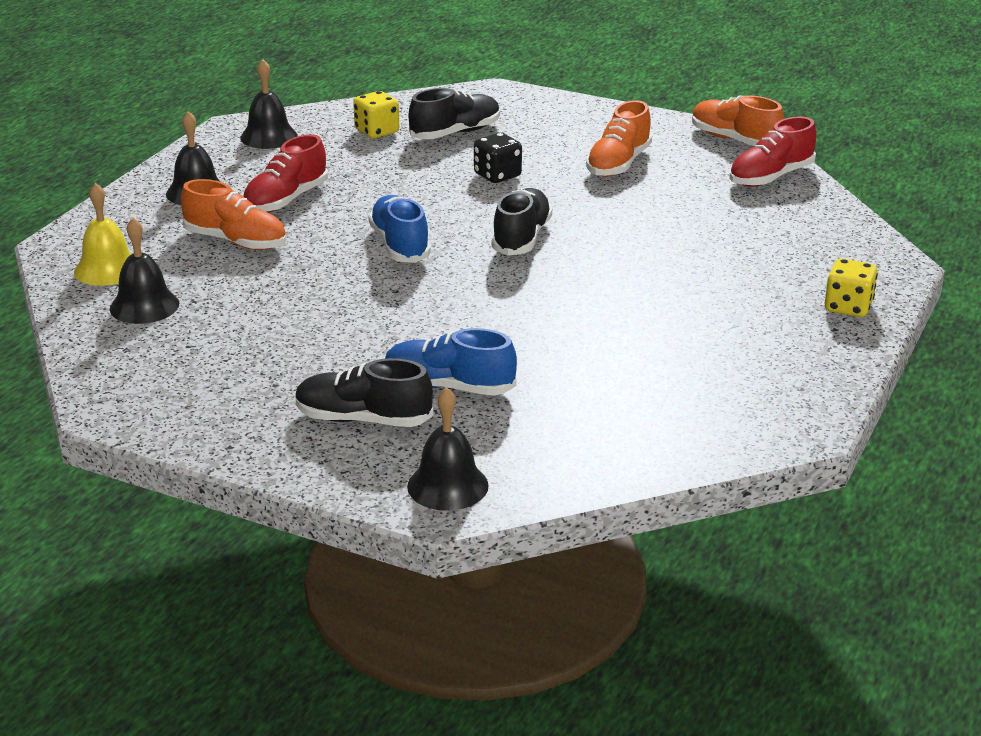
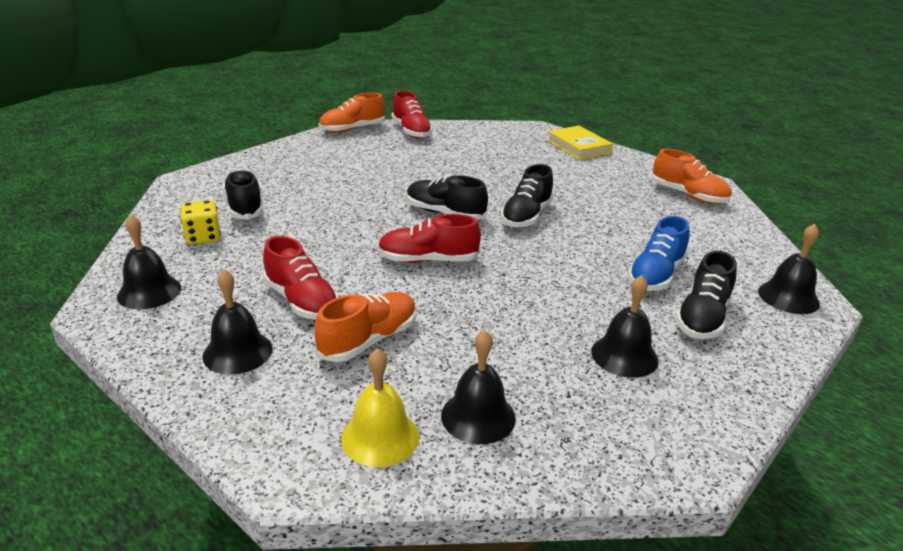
camera: 75 degrees left, 0 degrees up
blue shoe [368,195,431,263] -> red shoe [378,214,481,263]
black dice [474,133,522,183] -> none
orange shoe [586,100,652,177] -> orange shoe moved to [652,149,732,204]
yellow dice [825,259,878,317] -> yellow book [547,126,613,160]
none -> black shoe [501,164,554,228]
none -> black bell [591,275,659,378]

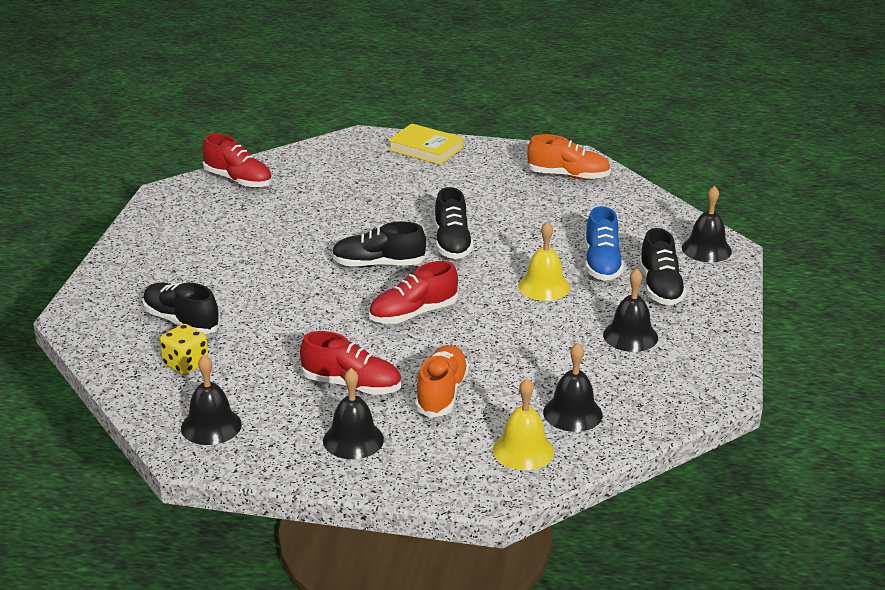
camera: 30 degrees left, 0 degrees up
orange shoe [319,93,385,133] -> none
none -> yellow bell [518,221,570,301]

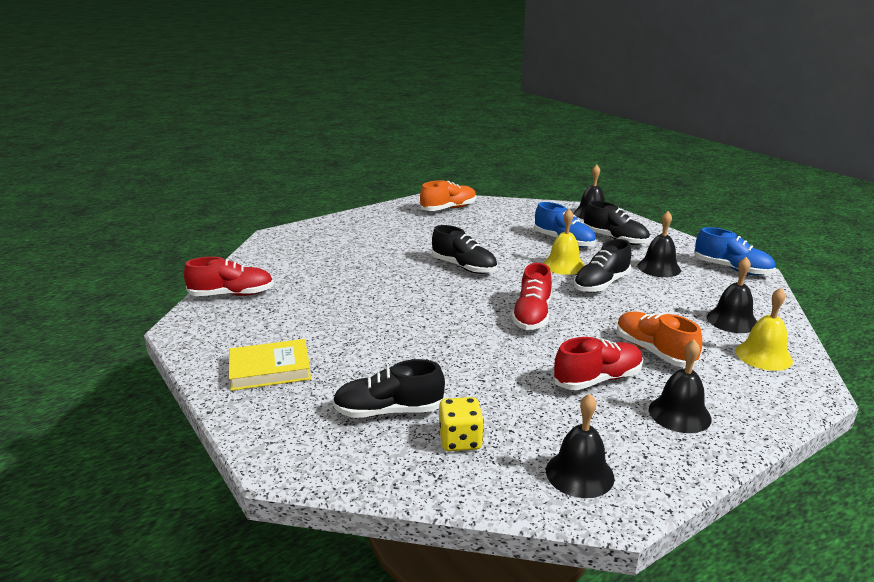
camera: 45 degrees left, 5 degrees down
black shoe [332,221,426,268] -> black shoe moved to [573,239,631,293]
yellow book [388,123,464,165] -> yellow book moved to [229,339,311,391]
none -> blue shoe [694,227,776,276]

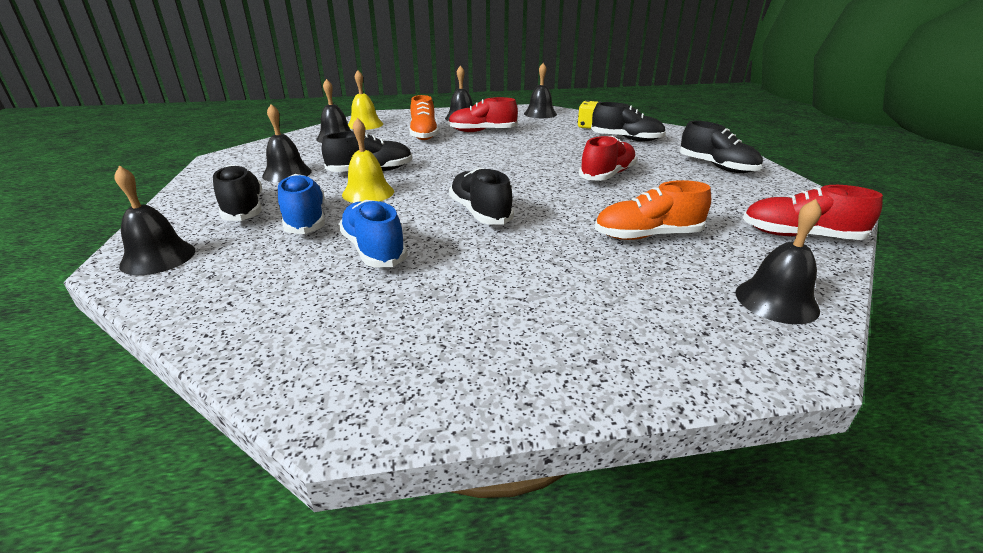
camera: 155 degrees left, 5 degrees up
yellow book [229,339,311,391] -> black shoe [680,121,763,173]
orange shoe [420,180,476,211] -> orange shoe moved to [595,180,711,240]
red shoe [512,263,552,330] -> red shoe moved to [579,136,637,181]
blue shoe [694,227,776,276] -> blue shoe moved to [339,200,408,268]
none -> black bell [735,199,821,324]

